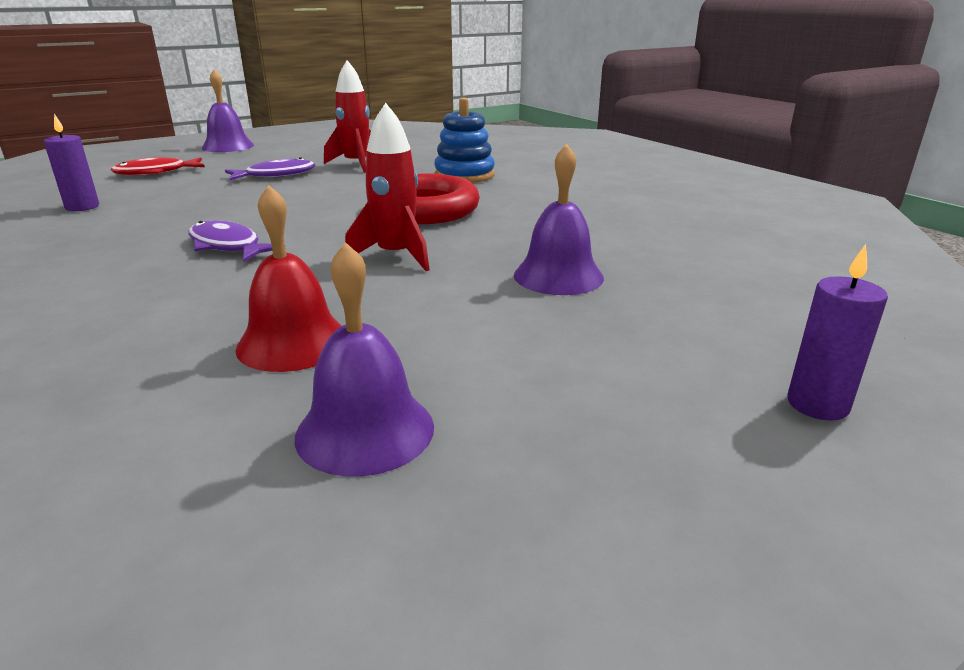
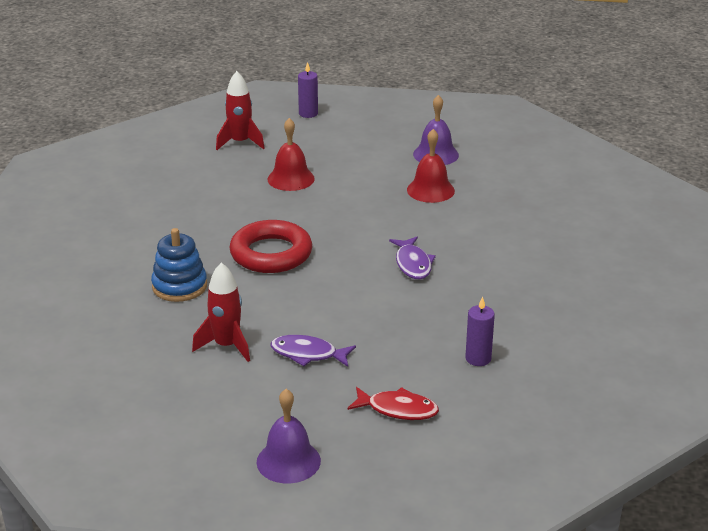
camera: 140 degrees left, 5 degrees up
red rocket [345,103,429,271] -> red rocket moved to [216,71,264,150]
purple bell [514,144,604,295] -> red bell [267,118,315,191]

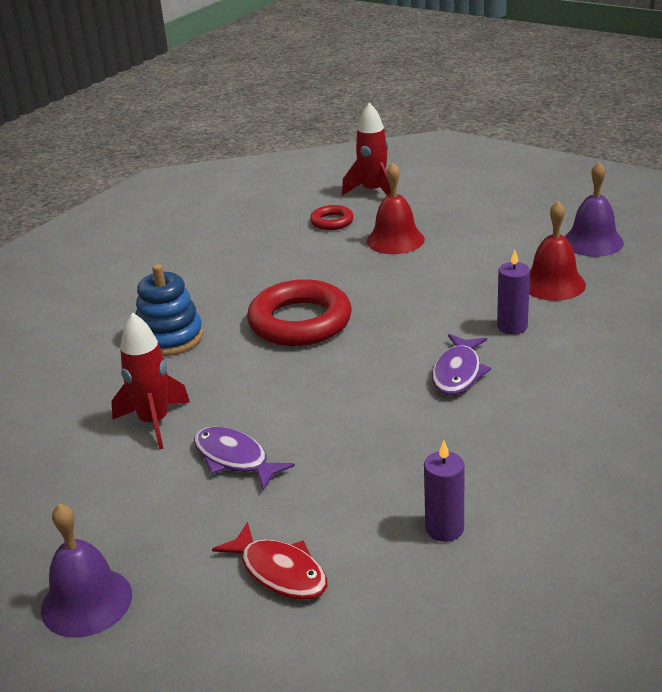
camera: 30 degrees right, 0 degrees up
purple candle [298,62,318,118] -> purple candle moved to [497,250,530,335]
none -> red ring [310,205,354,230]

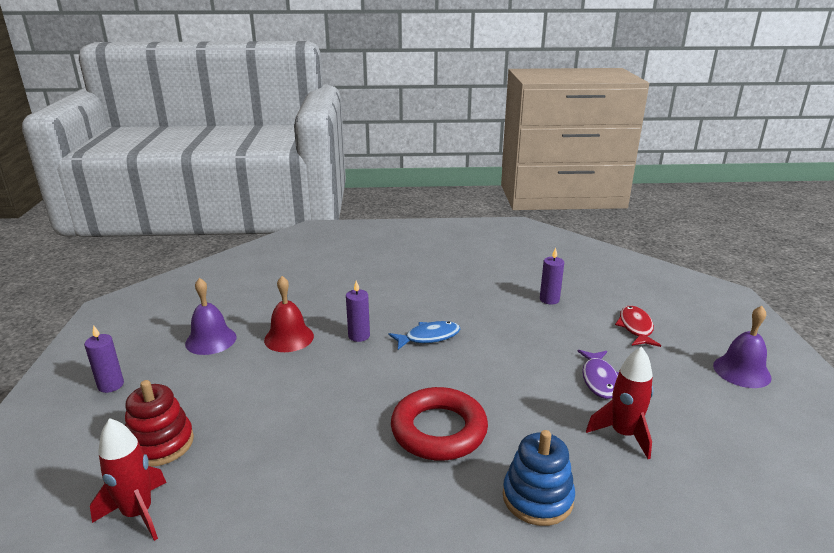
camera: 130 degrees left, 5 degrees down
red ring [310,205,354,230] -> none
red bell [366,162,425,254] -> none
purple fish [432,334,491,395] -> blue fish [388,321,460,350]
none -> purple candle [84,325,124,393]
none -> red stacking toy [125,380,194,467]

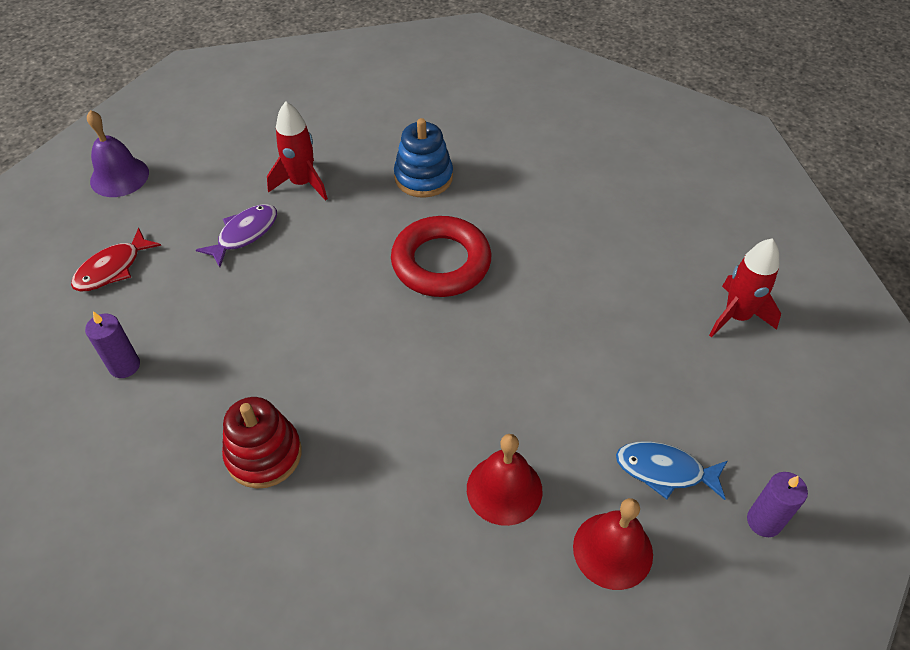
camera: 145 degrees left, 25 degrees up
red stacking toy [125,380,194,467] -> red stacking toy moved to [222,397,302,489]
purple bell [185,278,237,355] -> red bell [573,498,653,590]
purple candle [346,281,370,342] -> none
blue fish [388,321,460,350] -> blue fish moved to [616,441,727,500]

